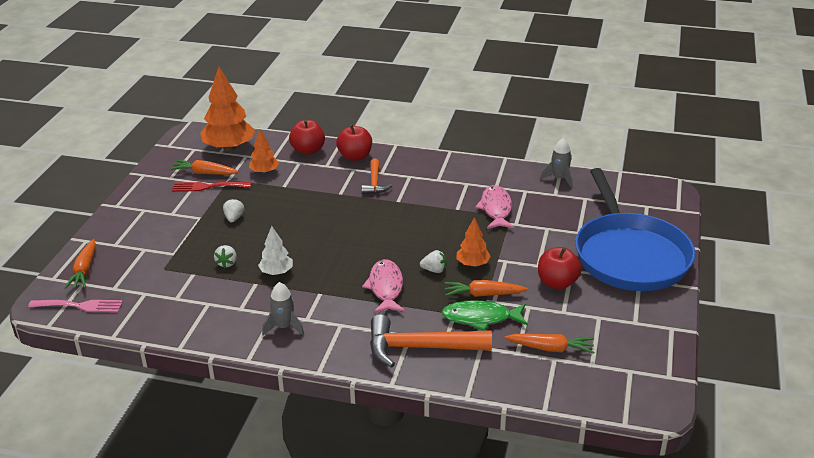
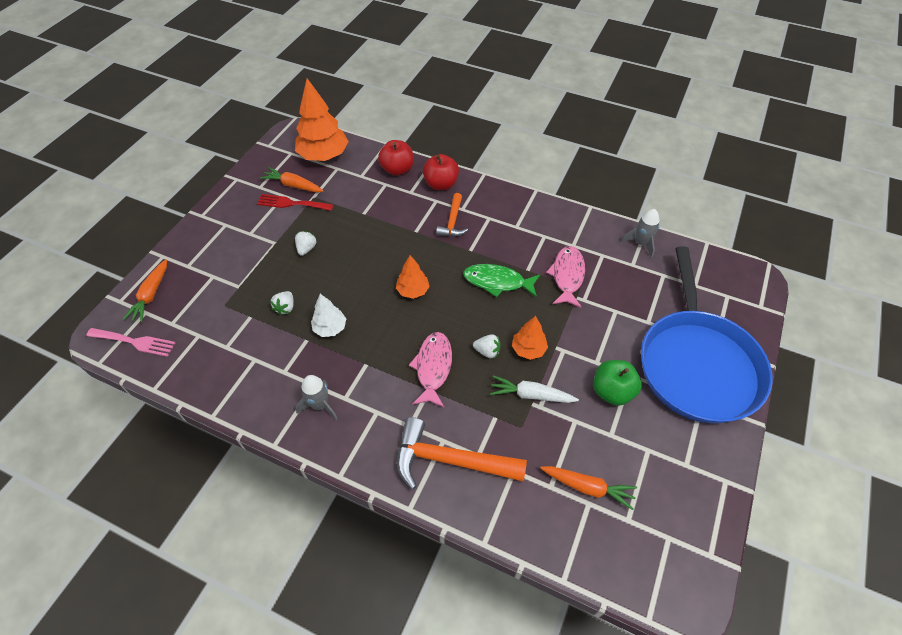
camera: 10 degrees right, 20 degrees up
orange tree [249,130,279,174] -> orange tree moved to [396,255,430,299]
green fish [441,300,527,331] -> green fish moved to [463,264,540,297]
orange carrot [444,280,528,297] -> white carrot [490,375,579,403]
red apple [538,247,582,289] -> green apple [593,360,642,406]

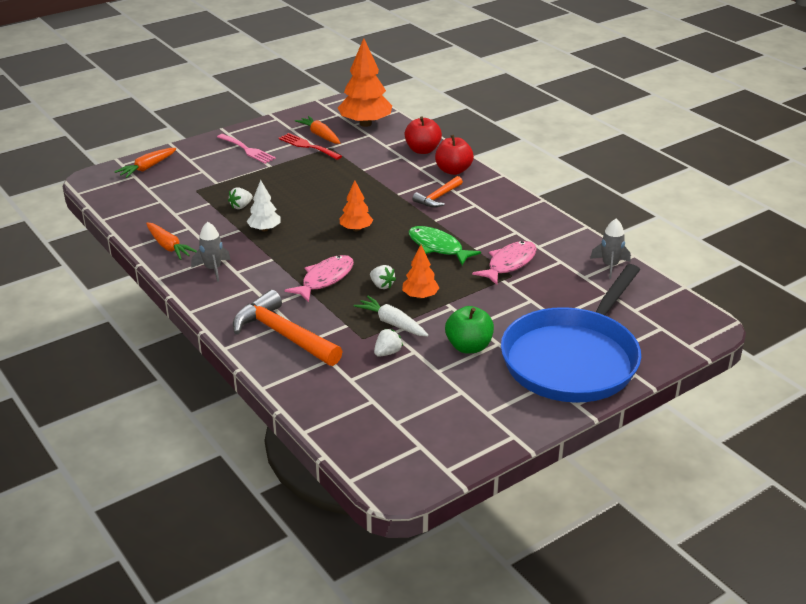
camera: 30 degrees right, 20 degrees down
pink fork [86,328,176,357] -> pink fork moved to [217,134,276,164]
white strawberry [295,231,317,256] -> white strawberry moved to [374,329,403,357]
orange carrot [540,466,637,510] -> orange carrot moved to [146,223,197,260]

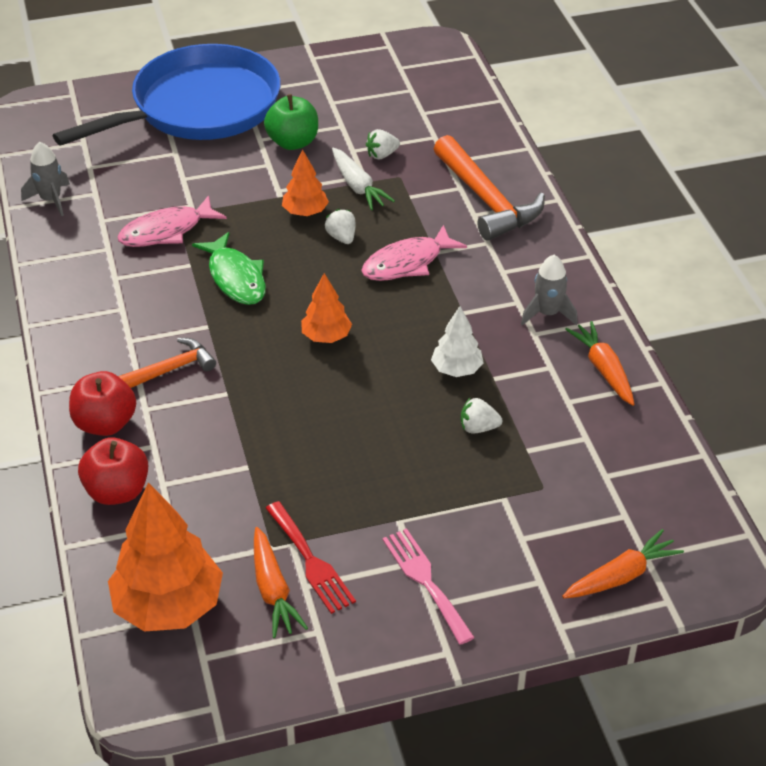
camera: 160 degrees left, 10 degrees up
white strawberry [228,187,253,209] -> white strawberry turned 150 degrees counterclockwise [461,398,502,433]

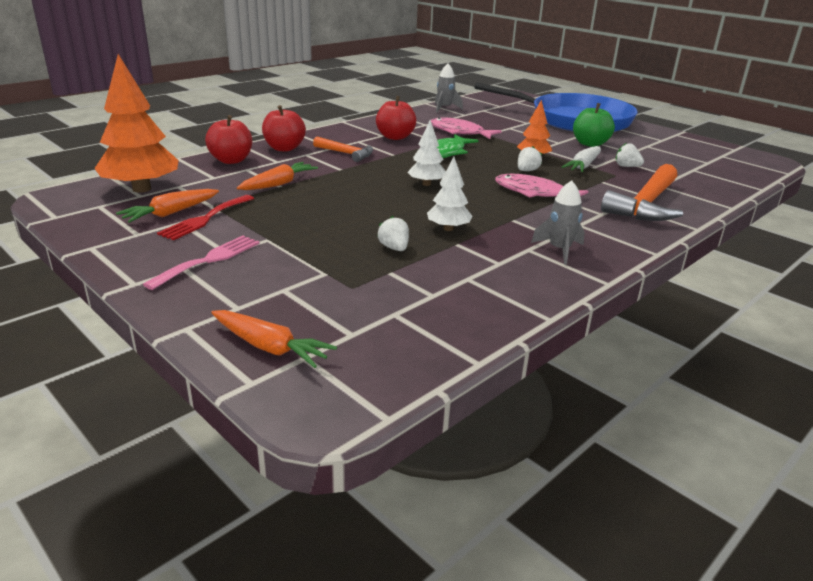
camera: 60 degrees right, 15 degrees down
orange tree [301,273,352,343] -> white tree [407,120,446,186]
orange carrot [565,321,635,406] -> orange carrot moved to [237,162,318,190]
none -> red apple [376,96,416,140]

